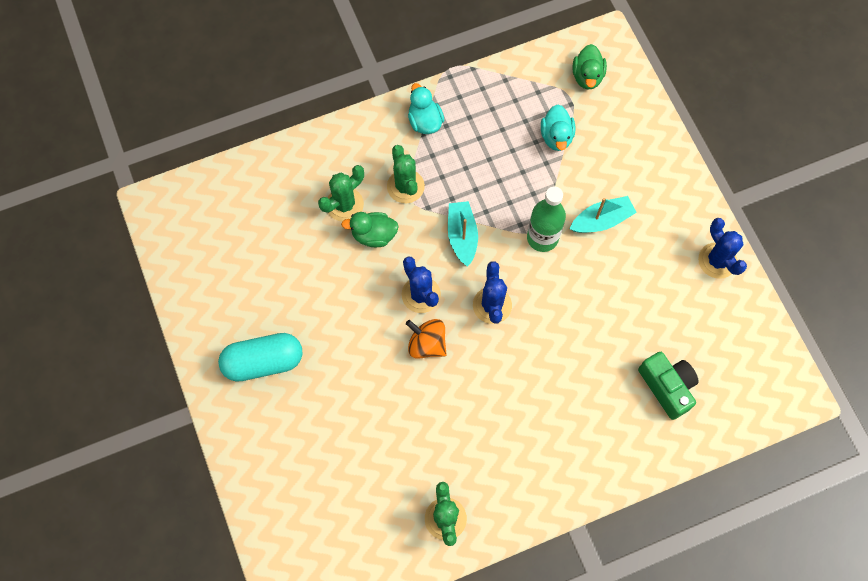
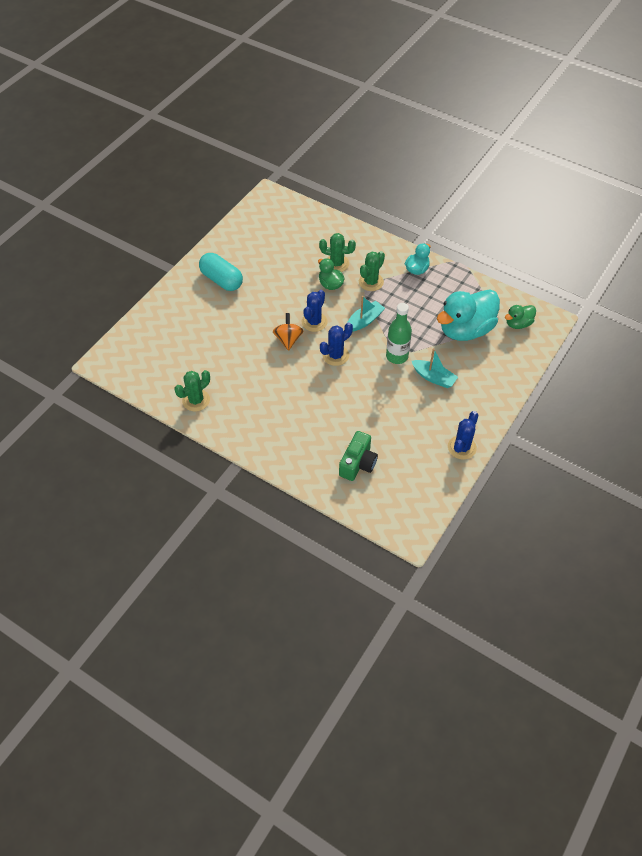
camera: 55 degrees right, 15 degrees down
turquoise duck [541,104,575,151] -> turquoise duck [437,289,500,341], size x2.03

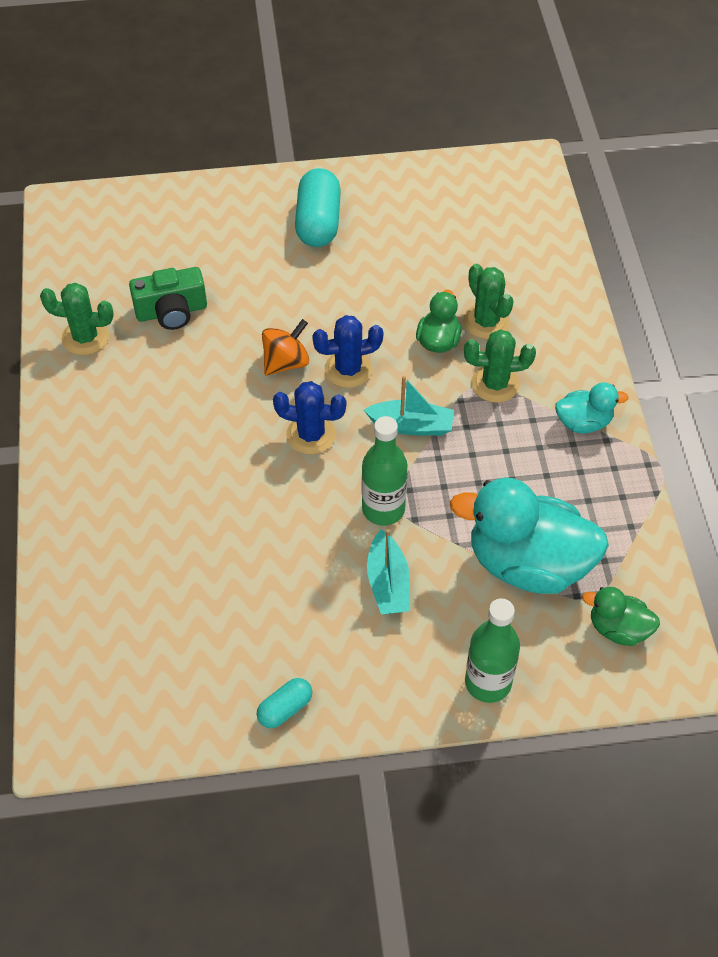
camera: 50 degrees right, 0 degrees up
green camera [339,431,378,481] -> green camera moved to [129,267,207,330]
blue cactus [448,411,478,460] -> turquoise capsule [256,678,312,728]
none -> green bottle [465,598,520,703]

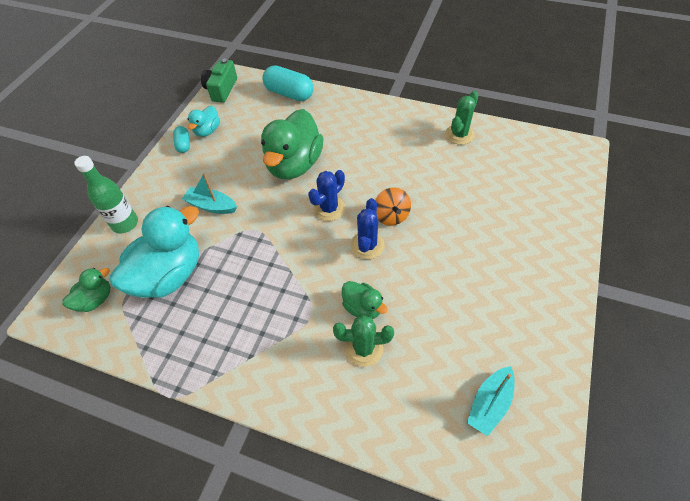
camera: 120 degrees right, 0 degrees up
green camera [129,267,207,330] -> green camera moved to [201,59,237,103]
turquoise capsule [295,168,341,247] -> turquoise capsule moved to [262,65,314,101]
green bottle [362,416,408,526] -> none
turquoise boat [364,376,454,436] -> turquoise boat moved to [467,366,515,436]
green cactus [464,329,536,403] -> none
turquoise duck [555,382,629,434] -> turquoise duck moved to [188,105,220,137]
none -> green duck [261,109,324,179]

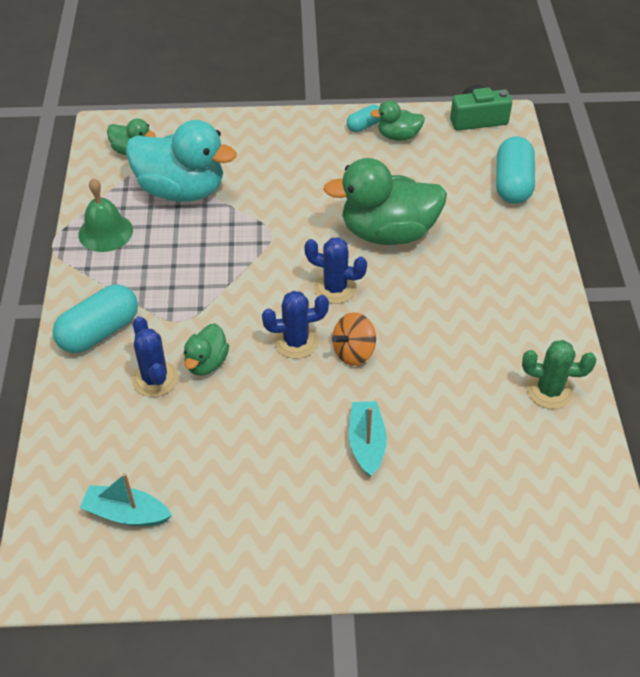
camera: 65 degrees right, 5 degrees down
green bottle [74,156,138,233] -> none
turquoise boat [182,173,237,214] -> turquoise boat moved to [349,401,387,477]
turquoise duck [188,105,220,137] -> green duck [370,101,425,141]
green cactus [333,315,394,367] -> blue cactus [132,316,178,397]
none -> turquoise capsule [52,284,138,353]
none -> green bell [78,178,133,252]

